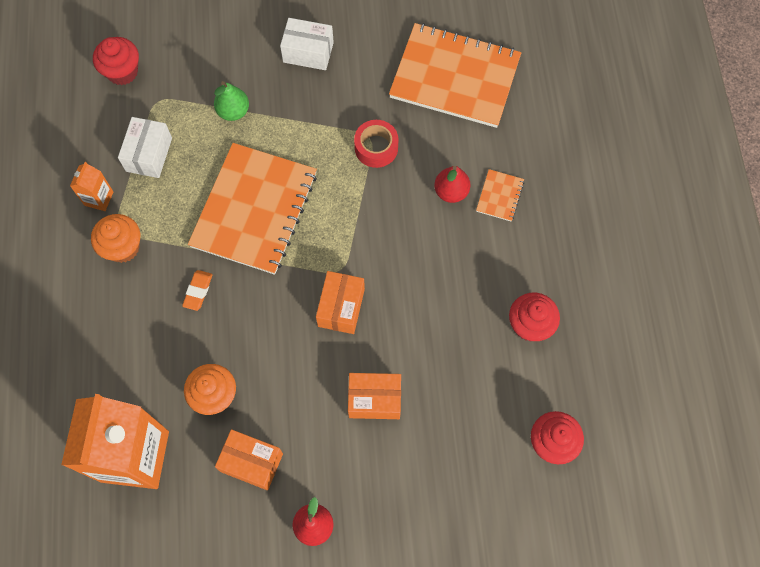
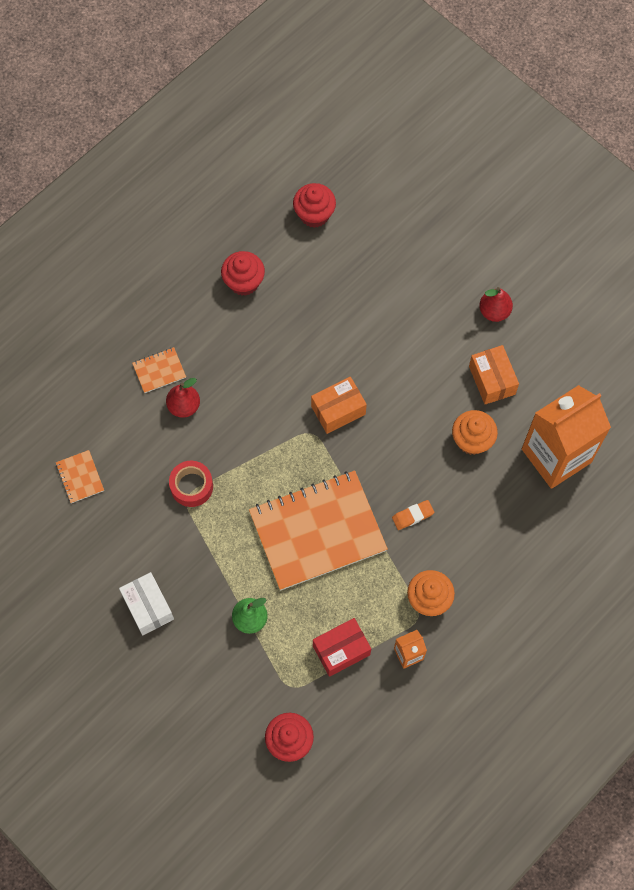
camera: 130 degrees left, 0 degrees up
white box [118,117,172,178] -> red box [313,618,371,677]
orange box [348,373,401,419] -> none
orange notebook [389,23,521,128] -> orange notebook [56,450,104,503], size x0.41

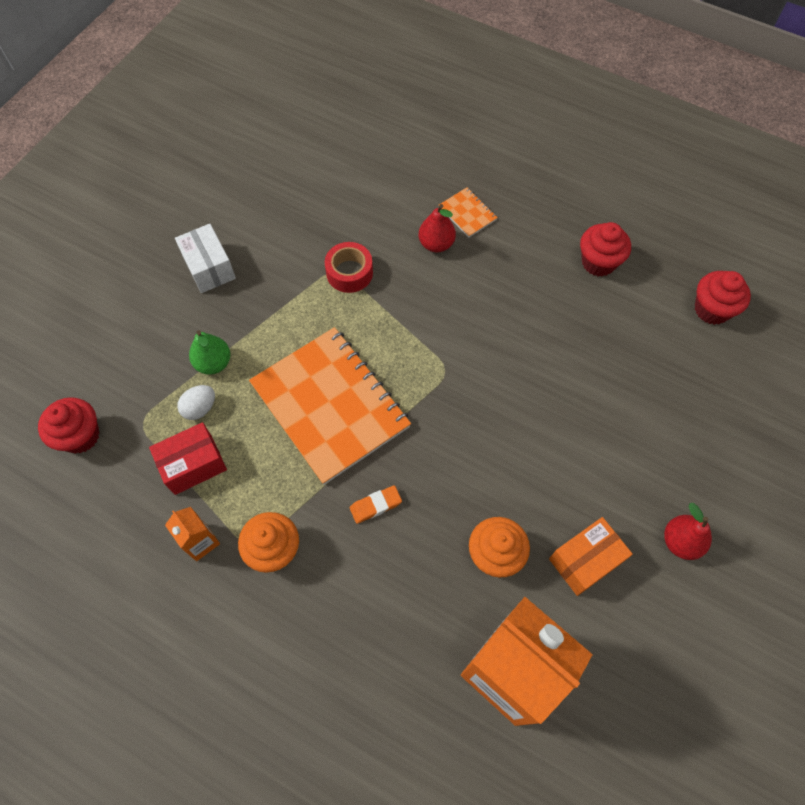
camera: 75 degrees right, 5 degrees down
orange notebook [56,450,104,503] -> none
white box [119,572,174,635] -> white box turned 75 degrees counterclockwise [175,224,236,293]
orange box [311,377,367,434] -> none
red box [313,618,371,677] -> red box turned 75 degrees counterclockwise [149,422,227,495]
orange eraser [392,500,434,530] -> orange eraser turned 75 degrees counterclockwise [350,485,402,524]
none -> white egg [177,385,215,420]

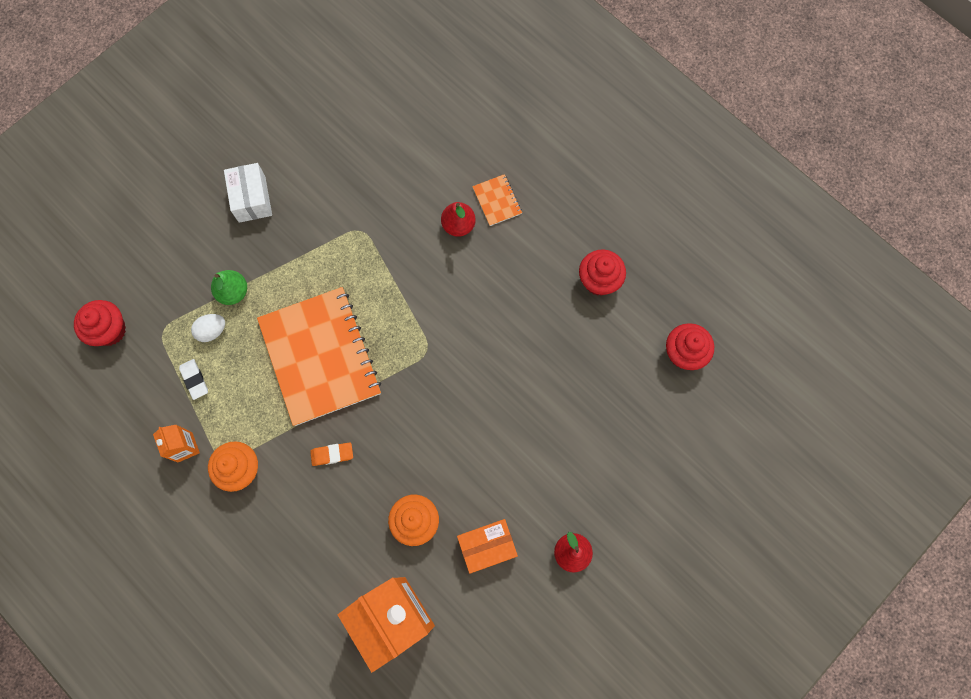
camera: 15 degrees right, 10 degrees up
red box [149,422,227,495] -> white eraser [179,359,208,400]
red tape [325,242,373,293] -> none

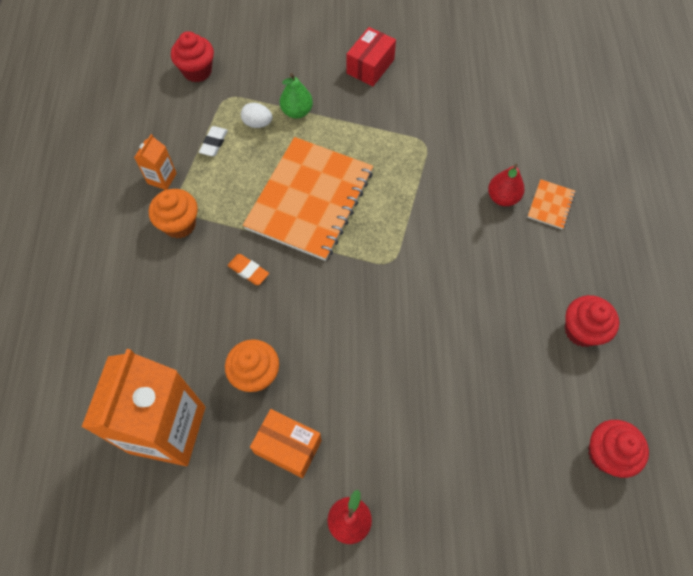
camera: 45 degrees right, 10 degrees down
white box [224,163,272,223] -> red box [347,27,396,86]

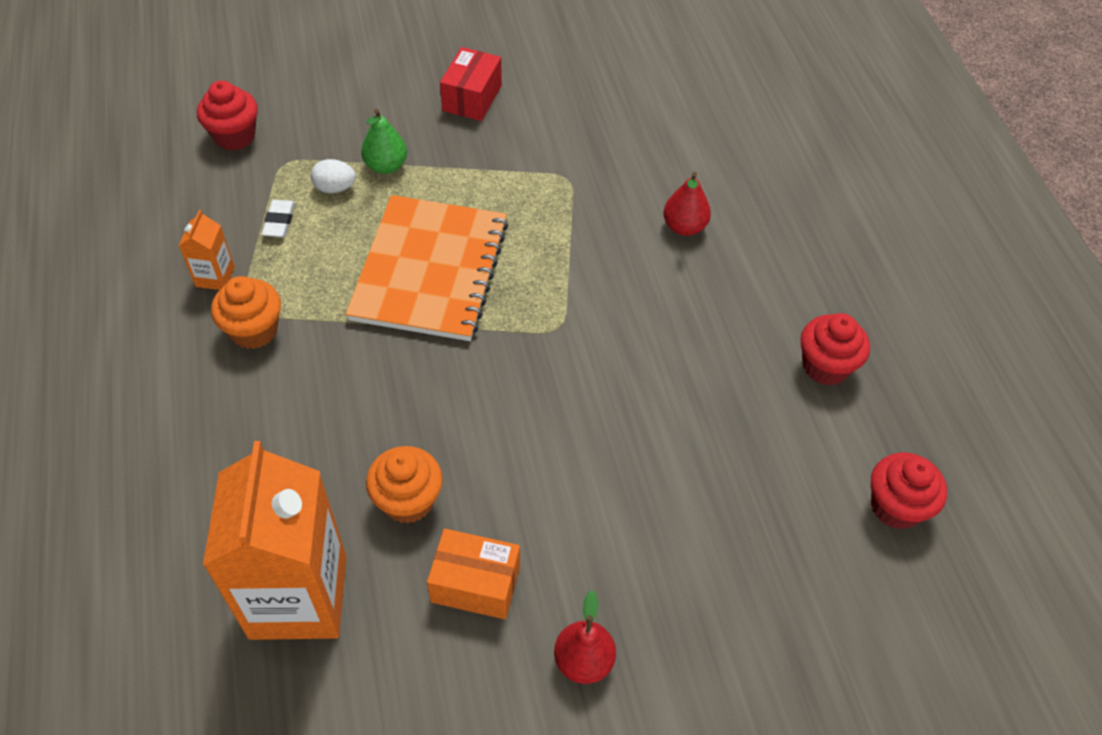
camera: 15 degrees left, 10 degrees down
orange eraser [228,254,269,285] -> none
orange notebook [528,179,575,229] -> none

